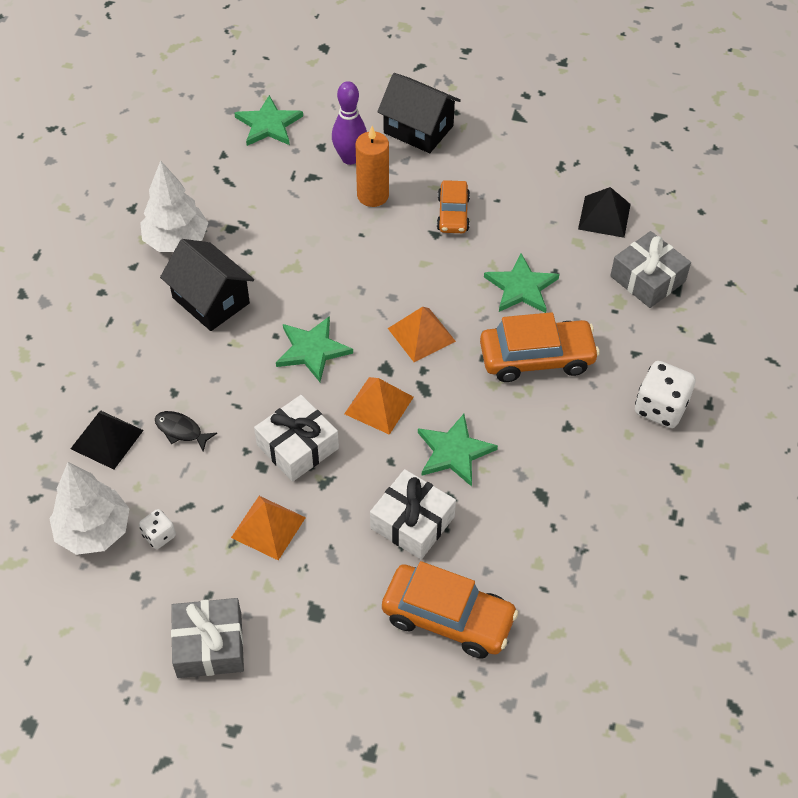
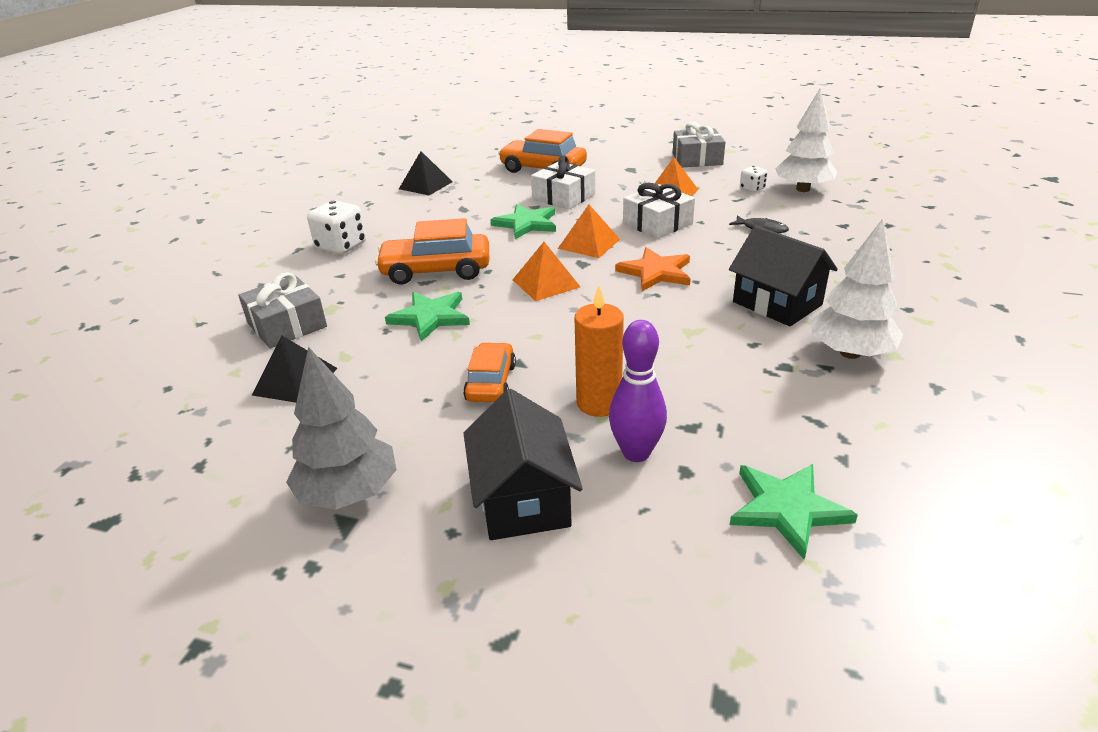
camera: 175 degrees left, 20 degrees down
black pyramid [71,410,144,470] -> black pyramid moved to [399,151,453,195]
green star [276,316,353,382] -> orange star [615,247,691,291]
black house [377,73,461,153] -> black house turned 45 degrees clockwise [463,389,583,540]
none -> grey tree [286,347,397,510]

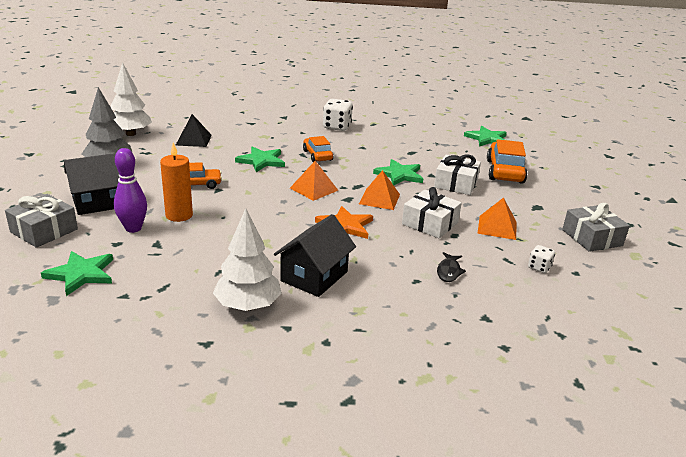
camera: 70 degrees right, 5 degrees down
grey gift [238,272,327,348] -> grey gift moved to [5,194,78,248]
orange car [375,218,489,285] -> orange car [303,136,333,162], size x0.62
black pyramid [399,151,453,195] -> none
white tree [775,88,837,192] -> white tree moved to [110,62,152,136]
none -> green star [464,126,507,147]

